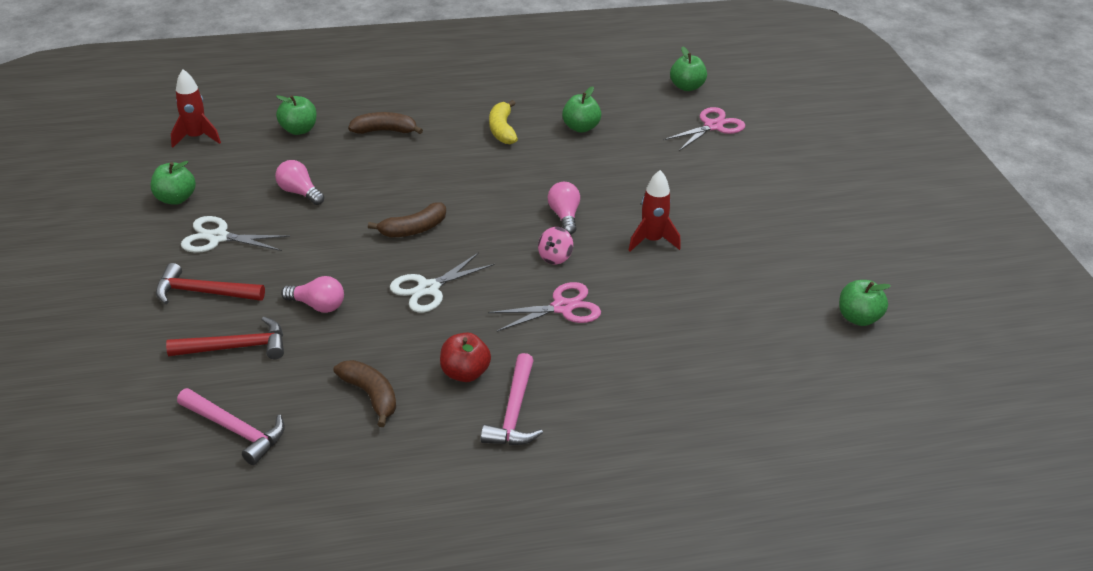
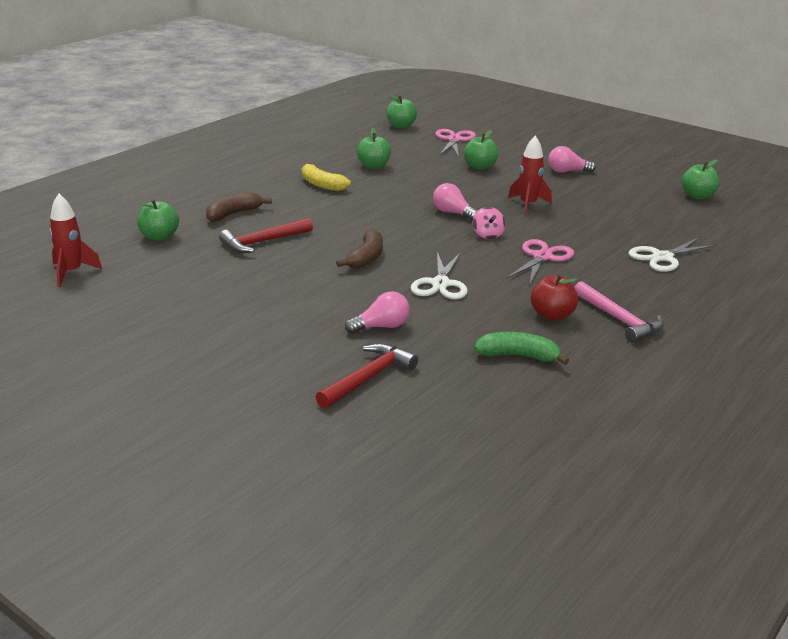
camera: 40 degrees left, 10 degrees down
green apple [151,161,196,205] -> green apple moved to [464,130,499,170]
red hammer [156,263,265,304] -> red hammer moved to [219,218,313,253]
pink hammer [177,388,285,465] -> none
white scissors [181,216,290,253] -> white scissors moved to [628,238,717,272]
pink light bulb [275,160,325,205] -> pink light bulb moved to [548,146,596,173]
brown banana [333,360,396,427] -> green banana [474,332,569,365]

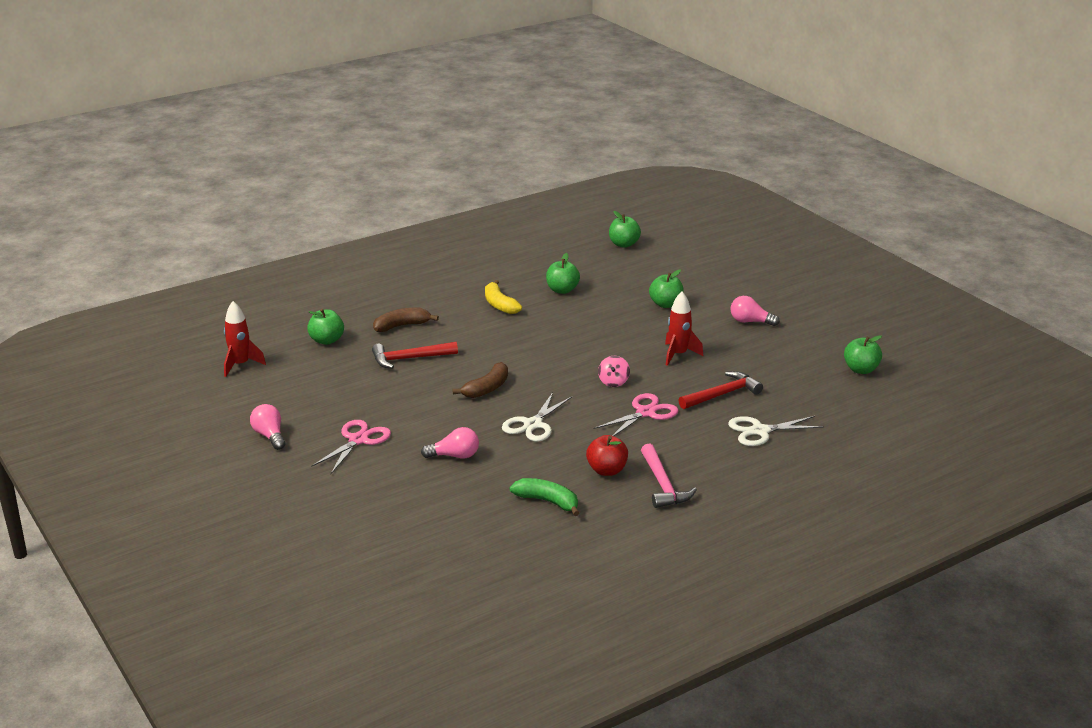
camera: 20 degrees right, 0 degrees up
red hammer [316,343,418,409] -> red hammer moved to [678,371,763,409]
pink light bulb [433,183,478,221] -> pink light bulb moved to [250,404,286,450]
pink scissors [435,129,476,157] -> pink scissors moved to [311,420,391,474]

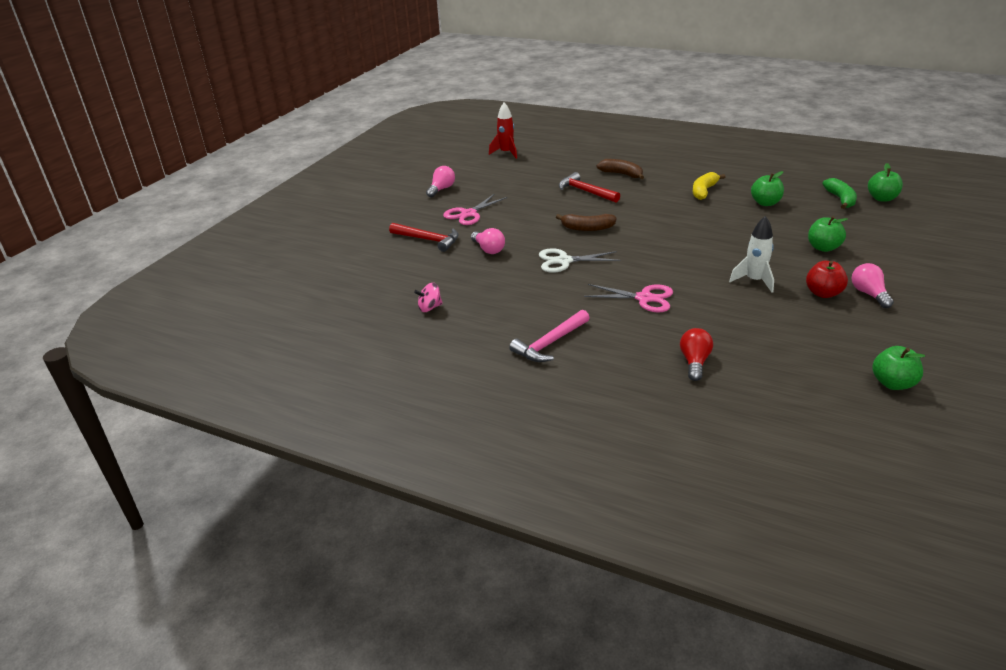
camera: 60 degrees right, 5 degrees up
green apple [307,309,344,345] -> none
pink scissors [311,420,391,474] -> pink scissors turned 135 degrees clockwise [443,194,507,225]
green banana [510,478,579,516] -> green banana moved to [822,178,857,209]
red apple [586,435,628,476] -> red apple moved to [806,261,848,298]
pink spinning top [598,356,630,387] -> pink spinning top moved to [414,283,443,312]
red rocket [665,292,703,366] -> white rocket [729,216,774,292]
red hammer [678,371,763,409] -> red hammer moved to [389,223,459,252]
white scissors [728,416,824,446] -> red light bulb [680,328,713,381]

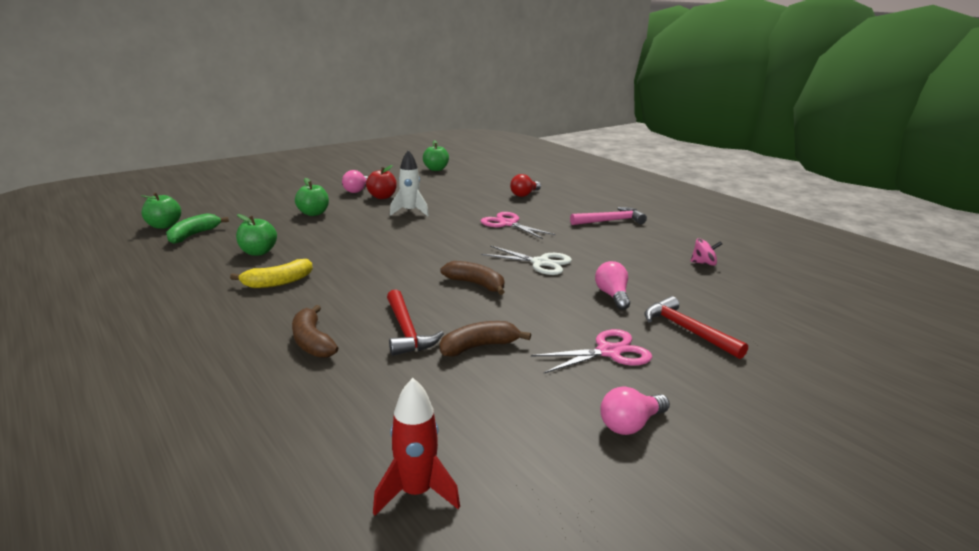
camera: 155 degrees left, 10 degrees down
none -> brown banana [440,321,531,357]

